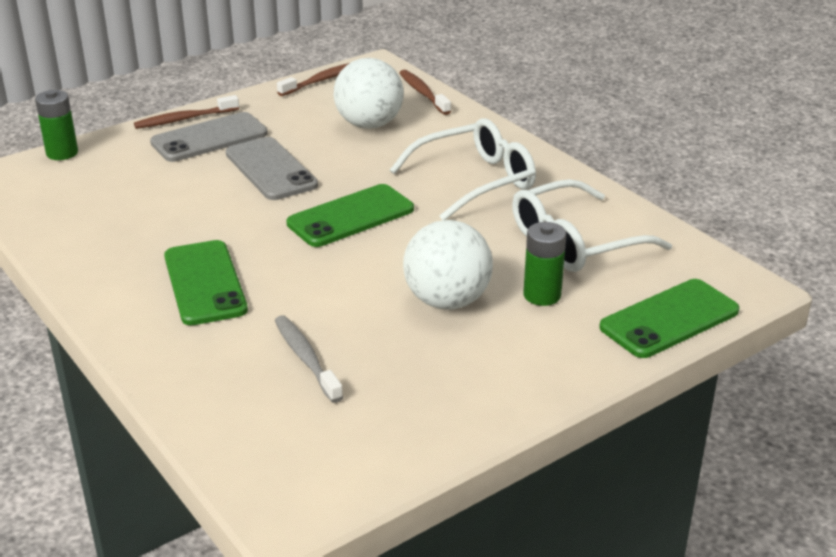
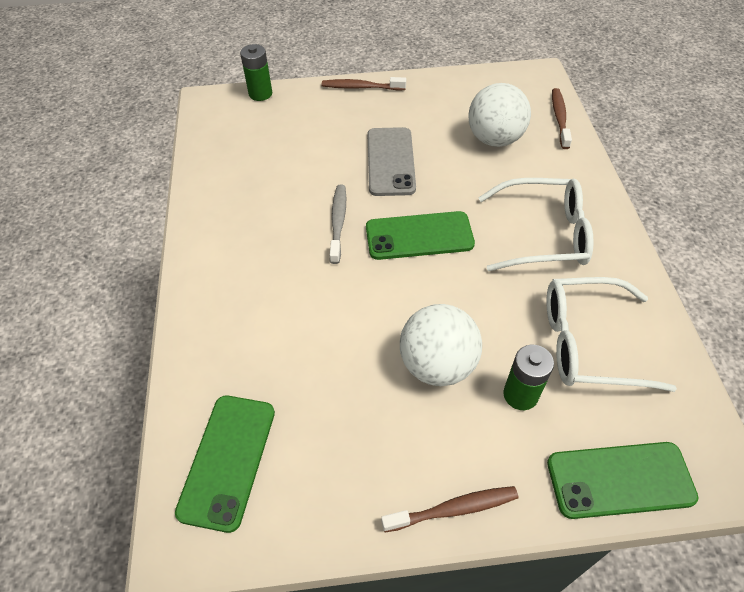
camera: 30 degrees right, 20 degrees up
grey phone [150,112,268,162] -> none
green phone [164,240,248,325] -> green phone moved to [175,396,275,533]
grey toothbrush [275,315,343,403] -> grey toothbrush moved to [330,185,346,264]
brown toothbrush [277,63,349,96] -> brown toothbrush moved to [381,486,518,532]

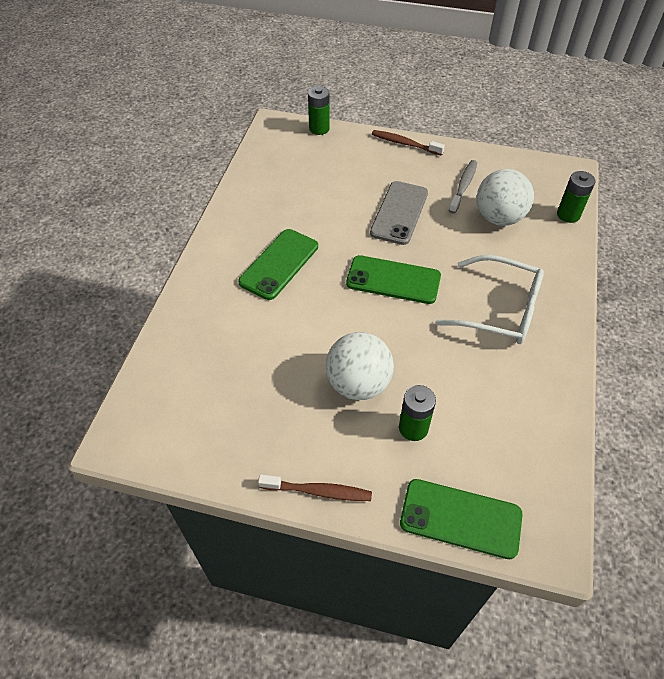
camera: 20 degrees right, 0 degrees up
green phone [175,396,275,533] -> green phone moved to [238,229,318,300]
grey toothbrush [330,185,346,264] -> grey toothbrush moved to [449,160,477,213]
white glasses [546,277,677,392] -> none
brown toothbrush [552,88,572,149] -> green battery [557,171,595,223]

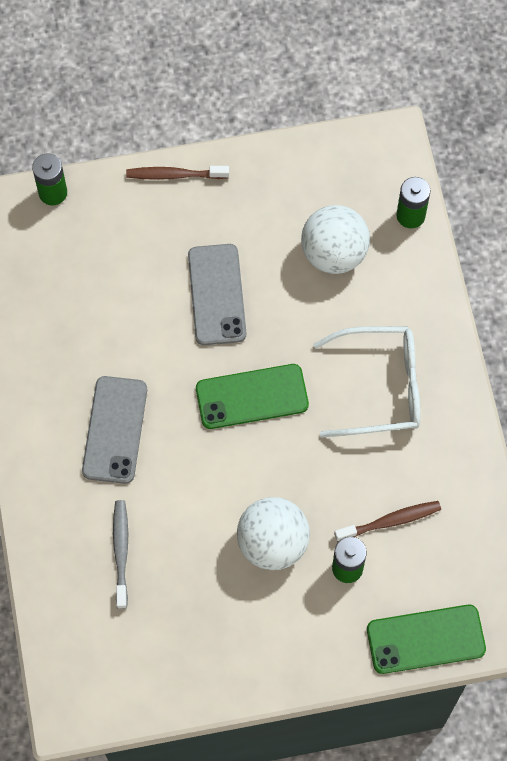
camera: 25 degrees left, 15 degrees up
green phone [238,229,318,300] -> grey phone [82,376,147,484]
brown toothbrush [258,474,372,501] -> brown toothbrush moved to [334,501,441,542]
grey toothbrush [449,160,477,213] -> grey toothbrush moved to [113,500,128,609]

